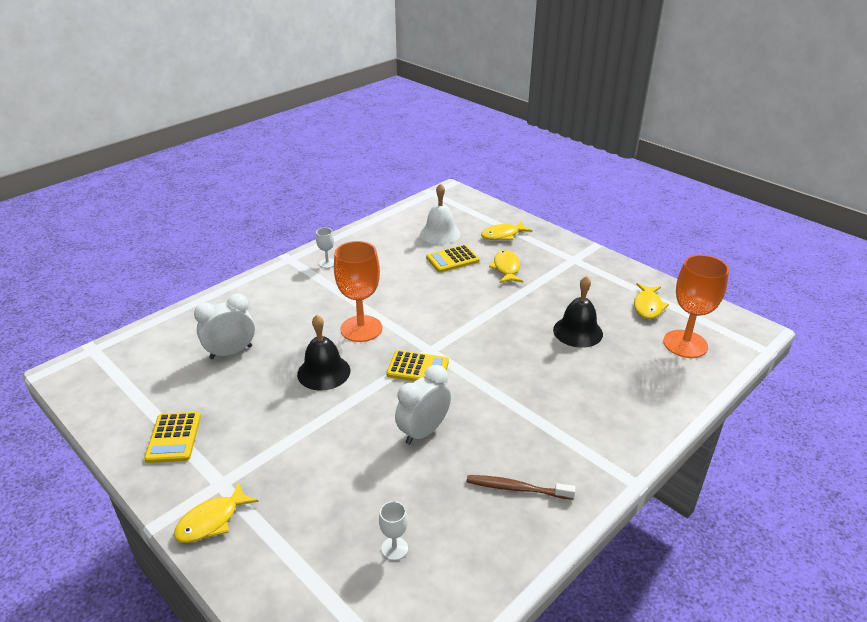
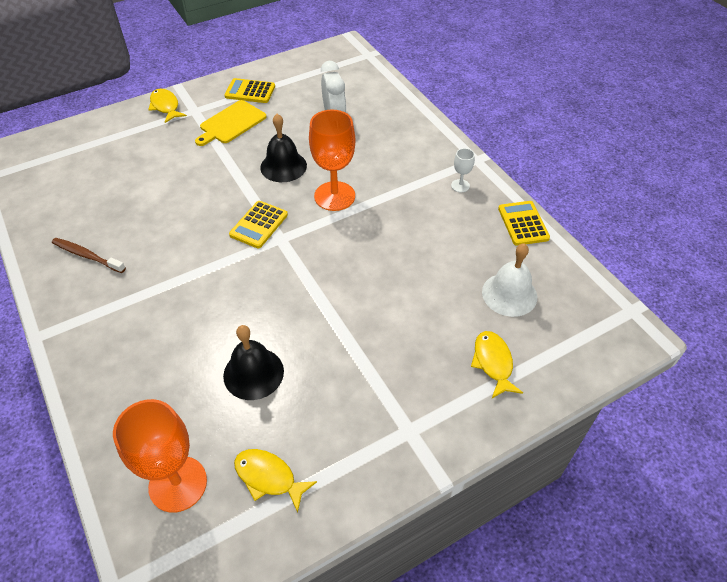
camera: 105 degrees right, 15 degrees up
white goblet [379,501,408,560] -> none
white clock [395,365,451,445] -> none
yellow calculator [426,245,480,272] -> yellow calculator moved to [498,201,550,246]
brown toothbrush [466,475,575,500] -> brown toothbrush turned 90 degrees counterclockwise [52,238,126,273]
yellow fish [489,250,523,283] -> none
none -> yellow cutting board [195,100,267,146]

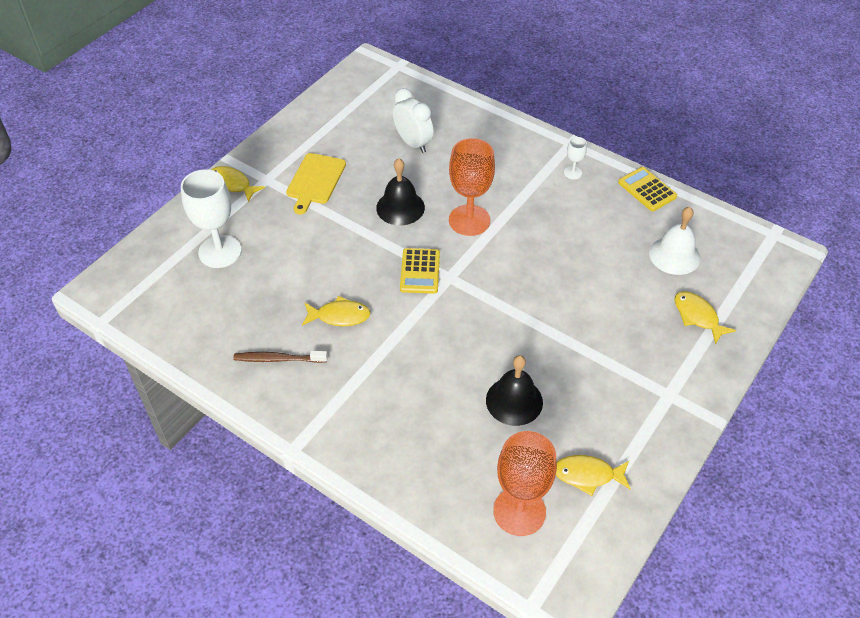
camera: 25 degrees left, 0 degrees up
yellow calculator [224,78,275,103] -> none
none -> white goblet [181,169,242,268]
none -> yellow fish [302,296,371,326]

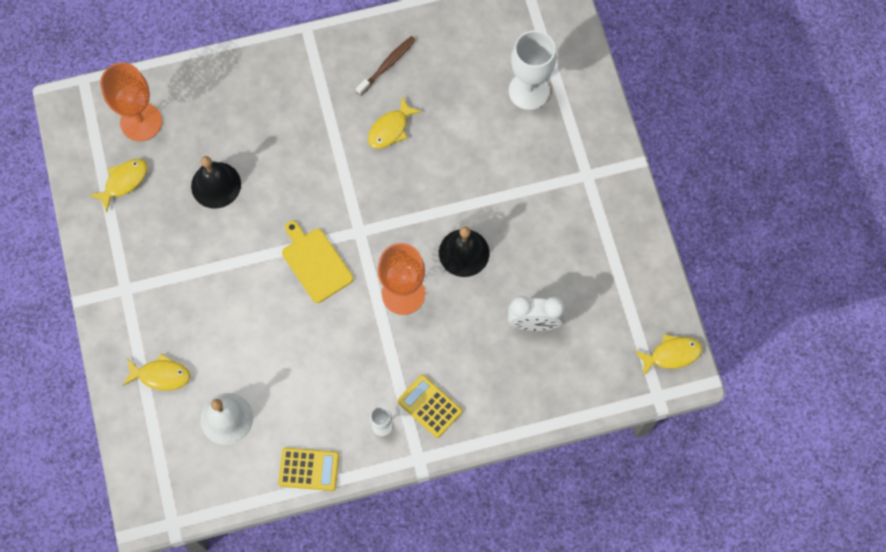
camera: 130 degrees right, 20 degrees up
yellow fish [212,166,265,202] -> yellow fish moved to [635,334,702,376]
yellow cutting board [286,153,346,215] -> yellow cutting board moved to [282,221,353,303]
yellow calculator [400,248,440,294] -> yellow calculator moved to [397,375,462,438]

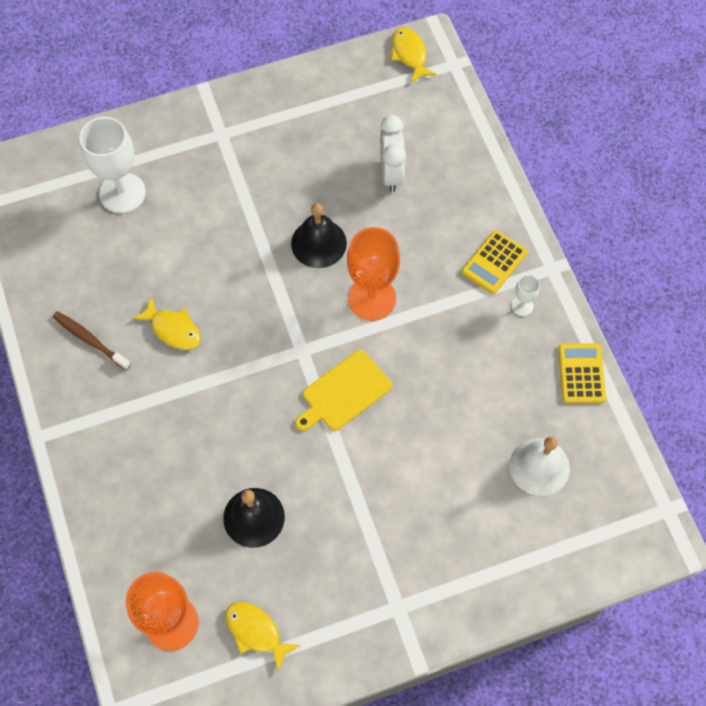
camera: 95 degrees left, 5 degrees down
yellow fish [123,353,191,390] -> none

